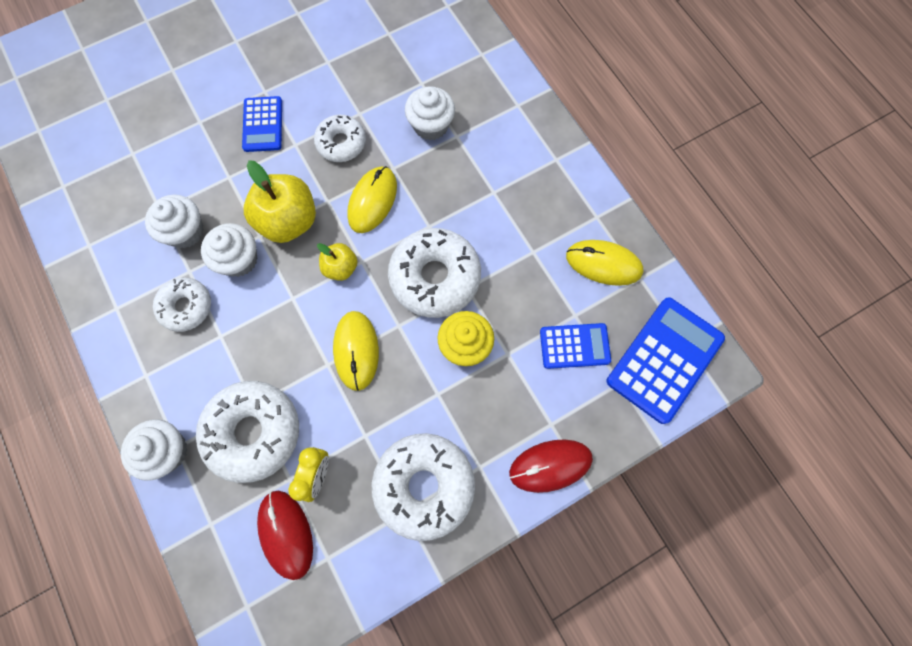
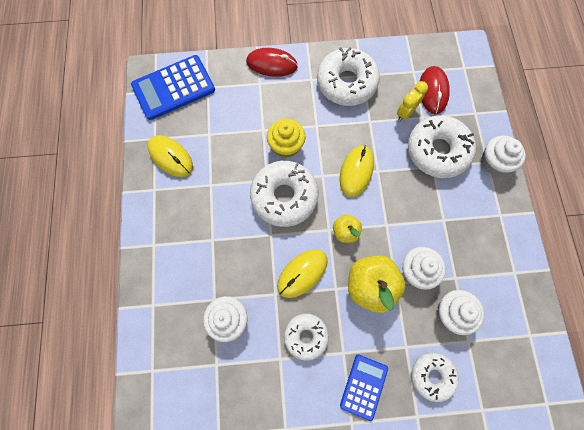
camera: 155 degrees left, 0 degrees up
white donut [153,278,211,332] -> white donut moved to [411,352,459,402]
blue calculator [540,323,611,369] -> none

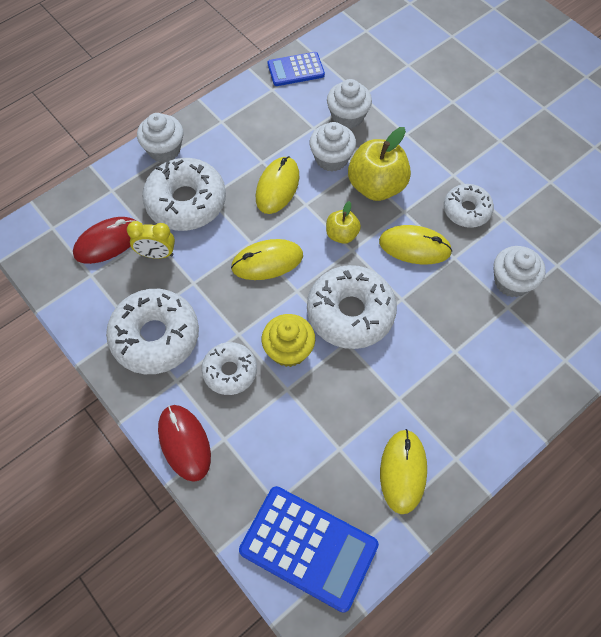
camera: 125 degrees left, 10 degrees down
blue calculator [340,354,388,421] -> blue calculator moved to [268,52,325,86]
white donut [411,352,459,402] -> white donut moved to [201,342,257,395]
none -> yellow mouse [256,156,299,214]

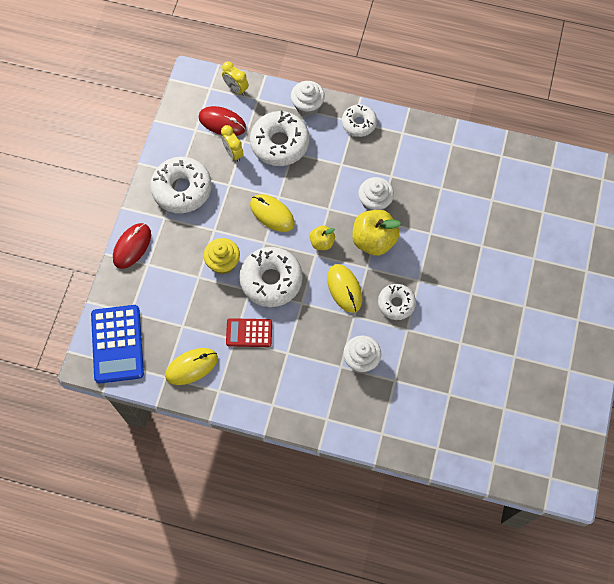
camera: 55 degrees right, 5 degrees up
white donut [201,342,257,395] -> white donut moved to [342,104,377,137]
yellow mouse [256,156,299,214] -> none
blue calculator [268,52,325,86] -> none
white cupcake [327,79,372,128] -> none
none -> yellow clock [222,61,249,96]
none -> red calculator [226,318,272,347]

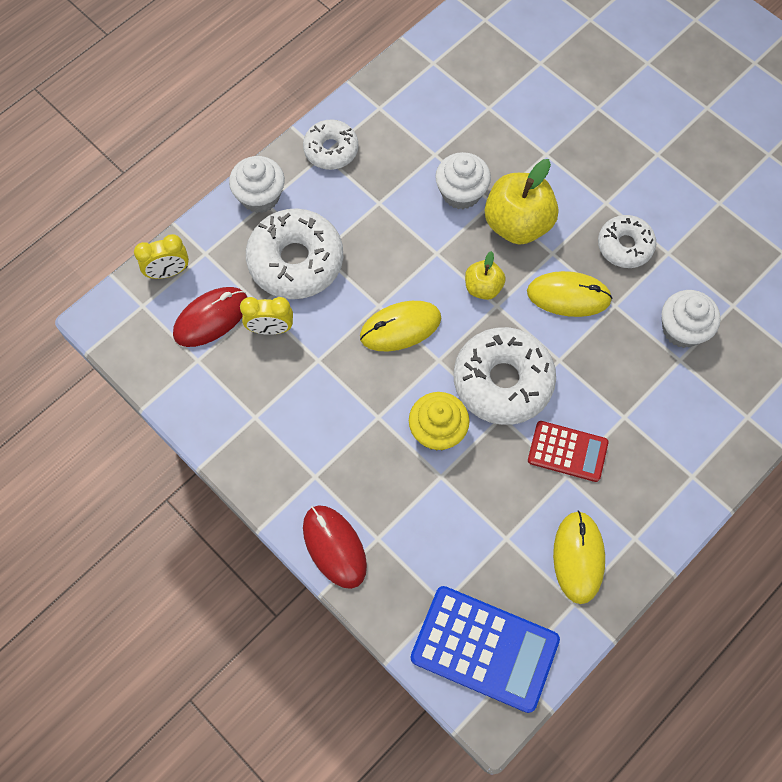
camera: 60 degrees left, 0 degrees up
white donut [150,157,212,213] -> none
red calculator [226,318,272,347] -> red calculator turned 105 degrees counterclockwise [528,421,608,482]

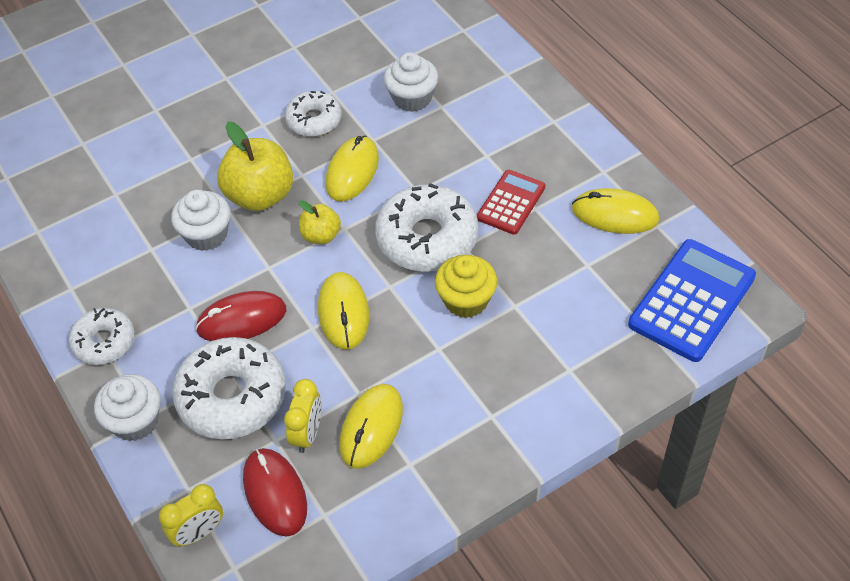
camera: 75 degrees left, 15 degrees down
yellow clock [134,234,189,279] -> yellow clock turned 60 degrees clockwise [159,484,223,547]
red mouse [303,505,367,589] -> red mouse moved to [195,291,286,341]
none -> yellow mouse [339,384,403,469]

